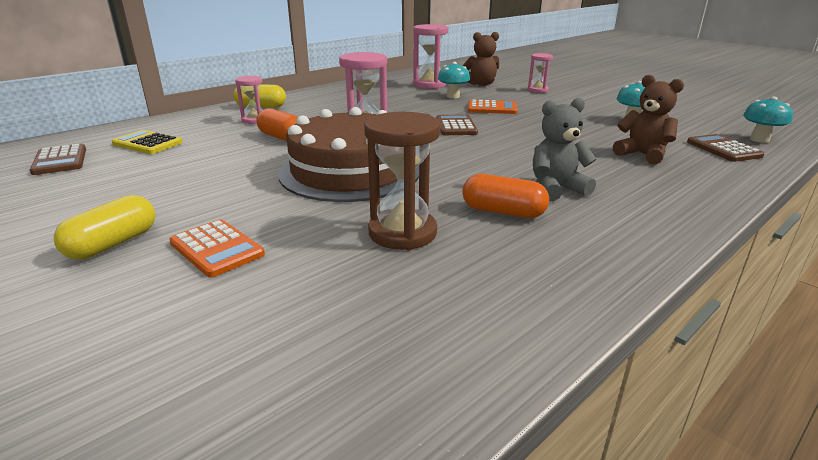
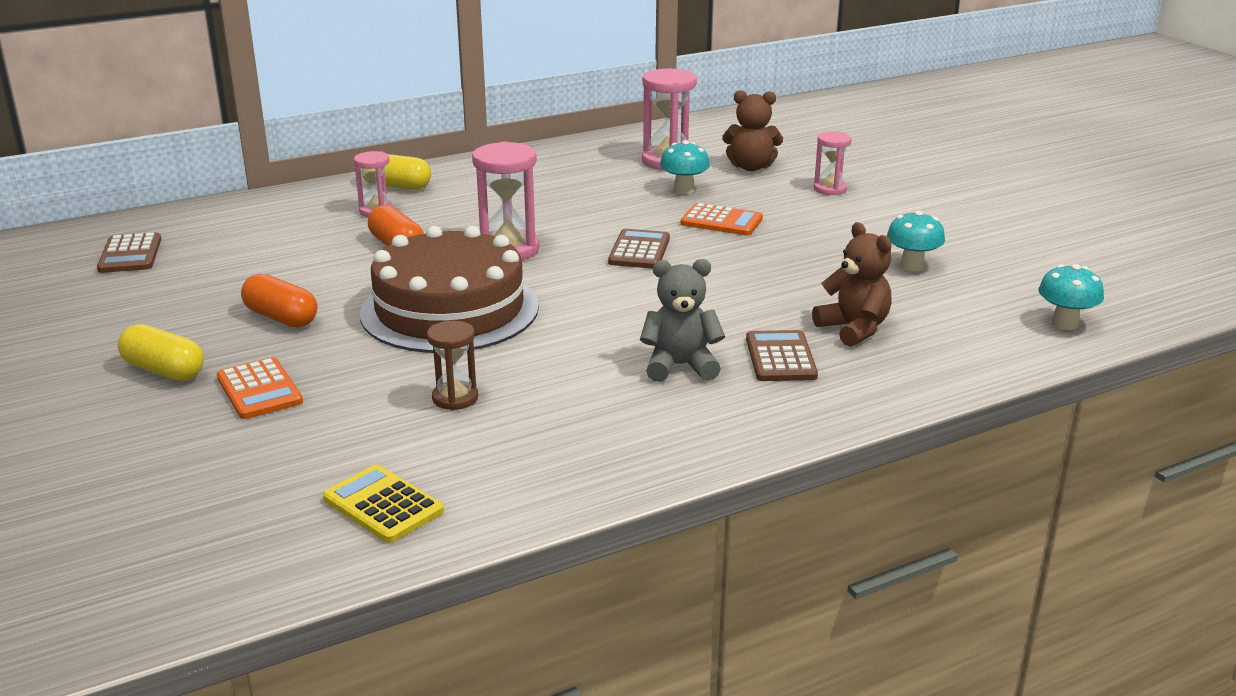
camera: 15 degrees right, 0 degrees up
yellow capsule [54,195,155,260] -> yellow capsule turned 75 degrees clockwise [118,324,204,381]
yellow calculator [112,130,182,154] -> yellow calculator moved to [323,465,444,543]
brown hourglass [364,112,441,250] -> brown hourglass [427,321,478,410], size x0.60
orange capsule [462,174,549,218] -> orange capsule moved to [241,274,317,328]
brown calculator [687,134,765,162] -> brown calculator moved to [746,330,818,381]

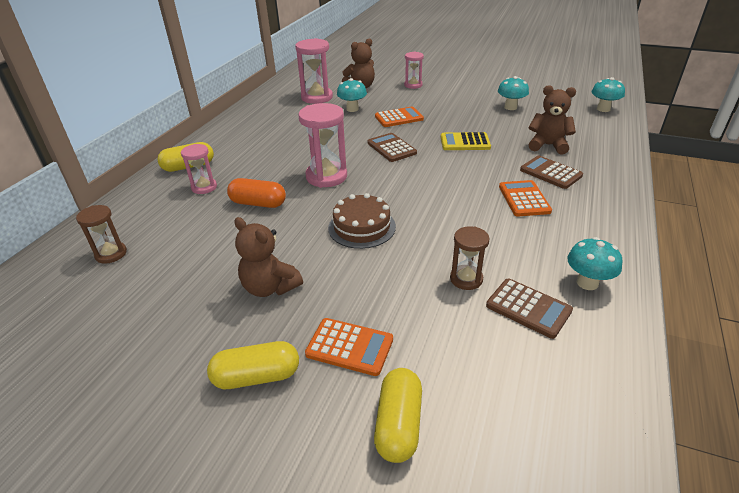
camera: 40 degrees left, 10 degrees up
brown calculator [97,232,161,273] -> brown calculator moved to [486,278,573,339]
orange capsule [241,274,317,328] -> brown teddy bear [234,217,303,297]
yellow calculator [323,465,444,543] -> yellow calculator moved to [441,132,491,150]
brown cake [360,226,539,353] -> brown cake [328,193,396,249], size x0.54
grey teddy bear [640,259,725,382] -> orange calculator [499,180,552,216]
none -> brown hourglass [76,205,127,264]
none -> yellow capsule [374,368,422,463]
none -> turquoise mushroom [567,237,623,290]

